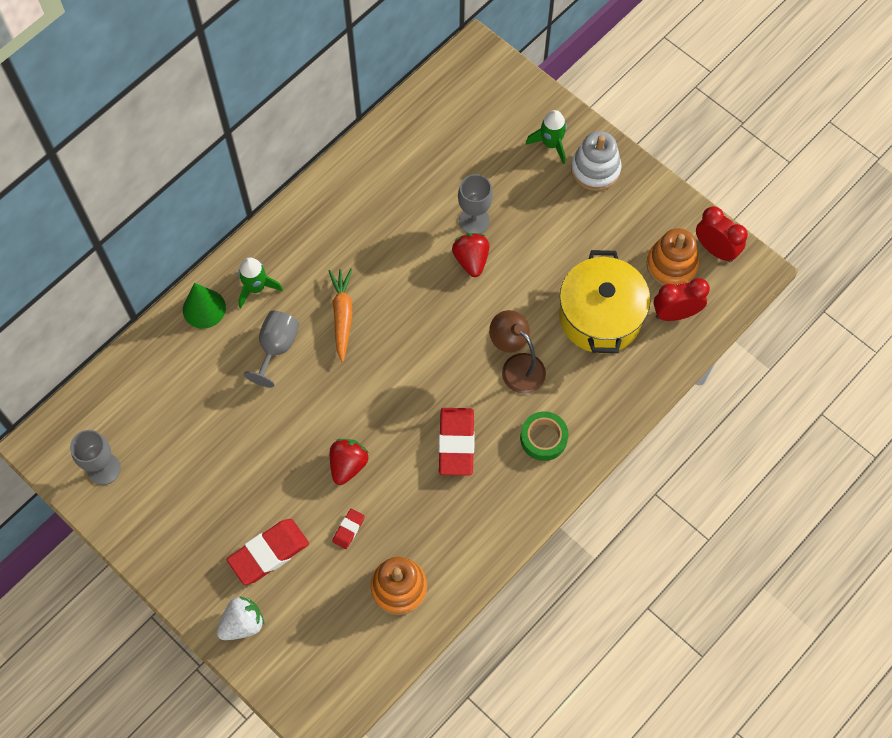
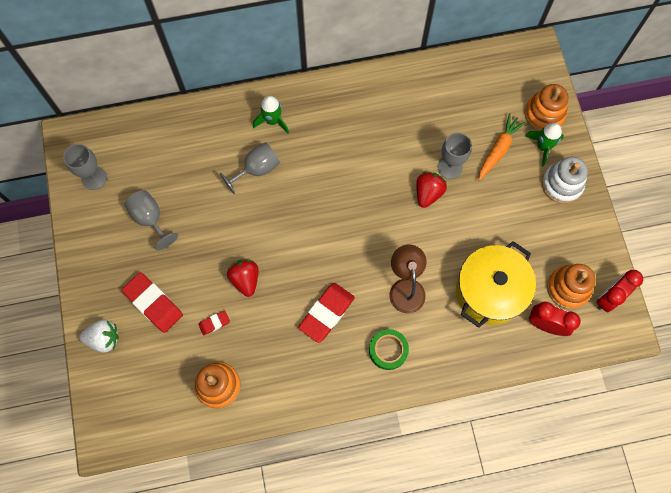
camera: 35 degrees right, 5 degrees up
green cone [183,283,226,329] -> none
red eraser [227,519,309,585] -> red eraser turned 45 degrees clockwise [122,272,183,333]
orange carrot [329,269,352,362] -> orange carrot moved to [478,113,526,181]
red strawberry [330,439,369,485] -> red strawberry turned 75 degrees counterclockwise [227,260,259,297]
red clock [696,206,748,262] -> red clock turned 120 degrees counterclockwise [596,270,643,312]
none -> grey goblet [125,190,178,250]
none -> orange stacking toy [525,84,569,131]

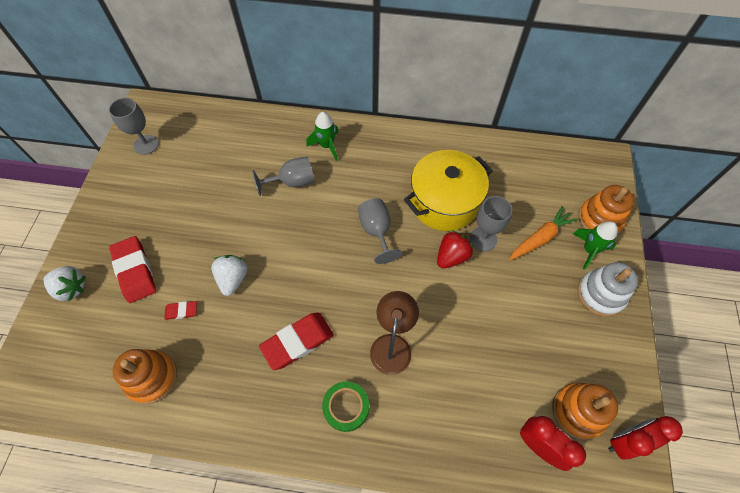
camera: 20 degrees right, 10 degrees down
grey goblet [125,190,178,250] -> grey goblet moved to [358,198,402,264]
red strawberry [227,260,259,297] -> white strawberry [211,255,248,296]
yellow pot [456,241,536,328] -> yellow pot moved to [404,150,493,231]

